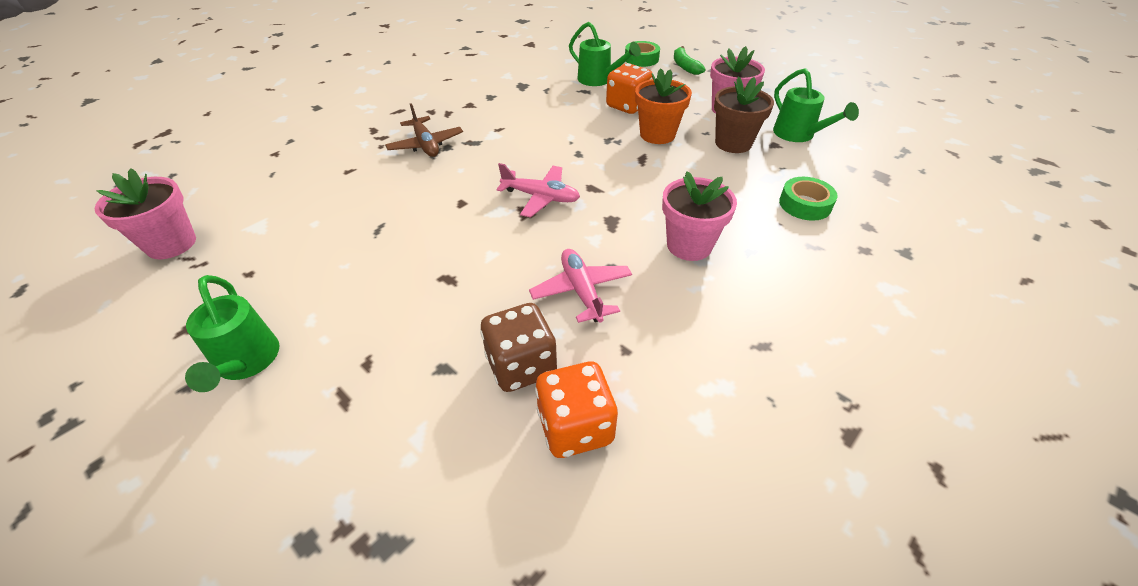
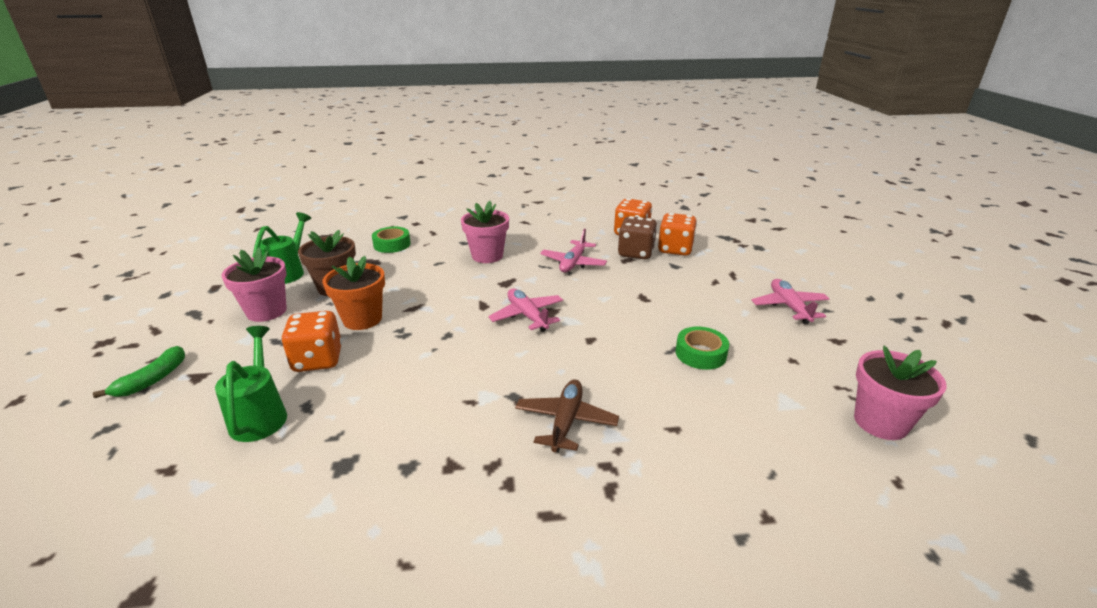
camera: 140 degrees left, 15 degrees down
green watering can [185,275,279,392] -> pink plane [751,279,829,324]
green tape [625,41,660,67] -> green tape moved to [676,326,729,370]
none -> orange dice [658,213,697,256]

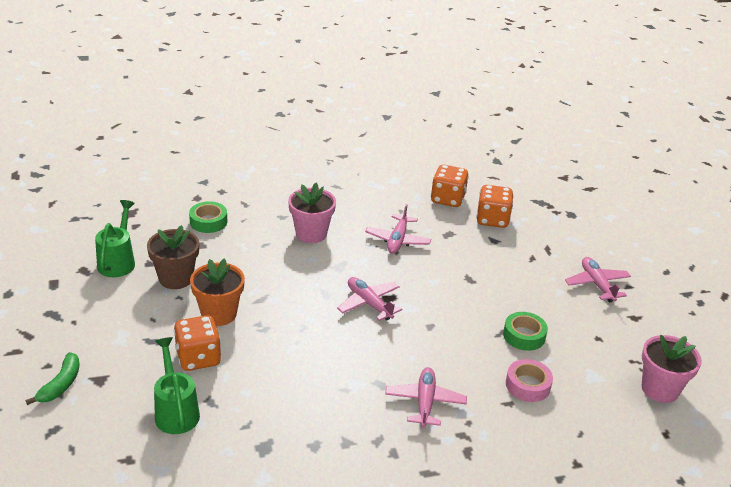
camera: 10 degrees left, 5 degrees up
pink flower pot [221,248,287,322] -> none
brown plane [515,379,619,452] -> pink plane [385,367,467,428]
brown dice [618,216,657,259] -> none
none -> pink tape [506,359,553,402]

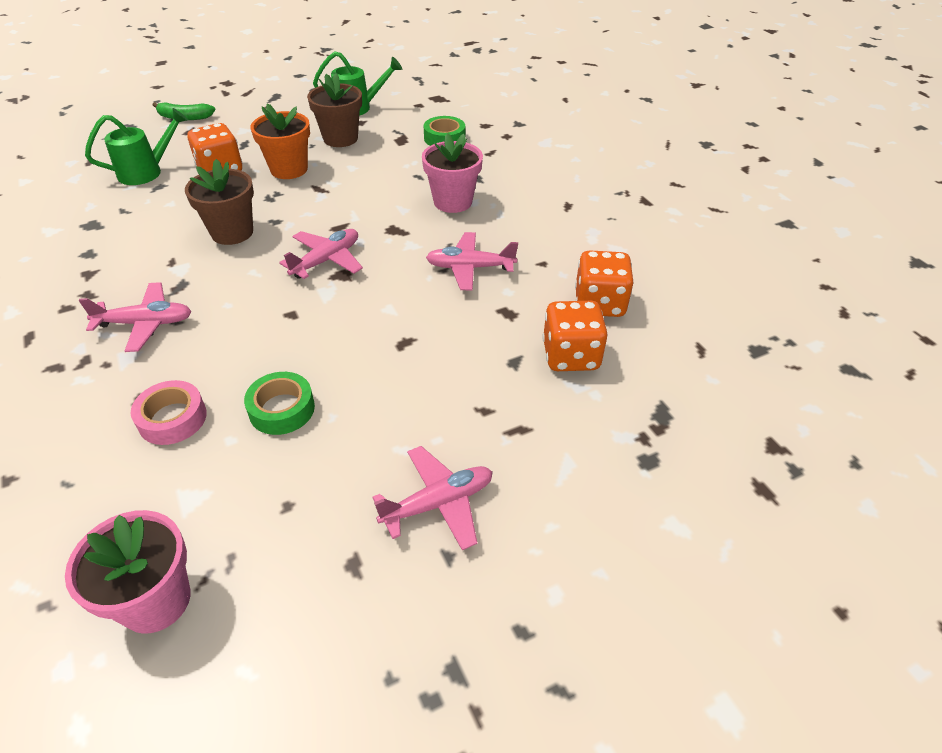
camera: 80 degrees right, 10 degrees up
none -> brown flower pot [185,159,254,245]

